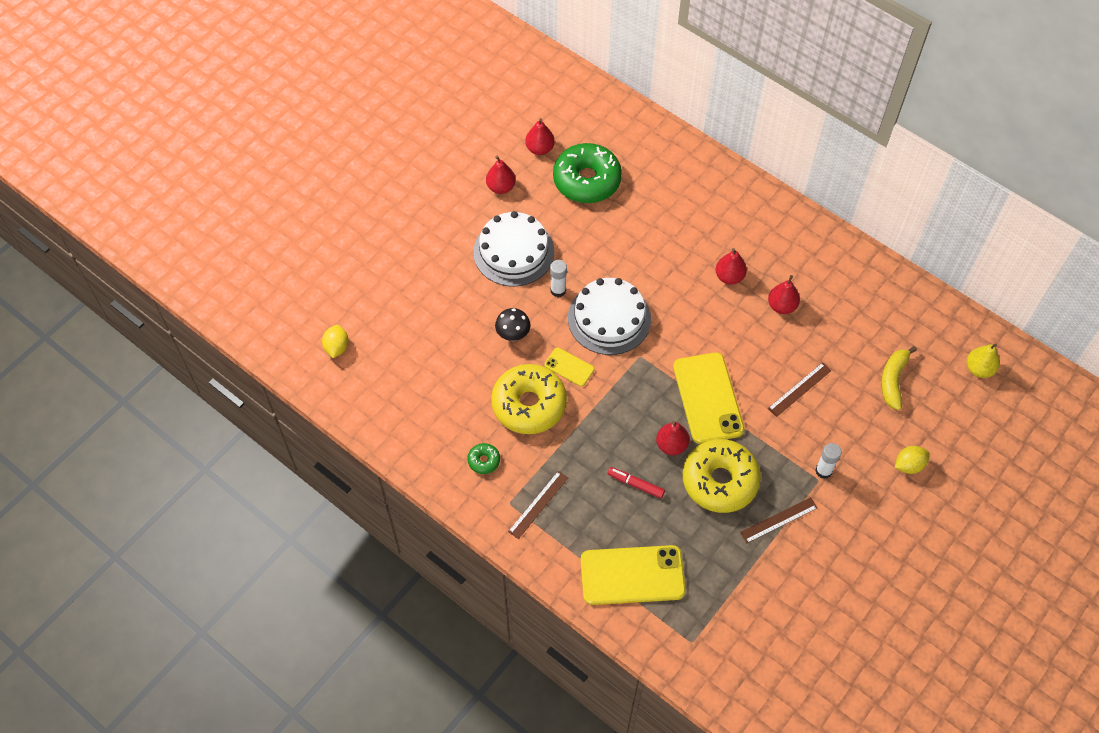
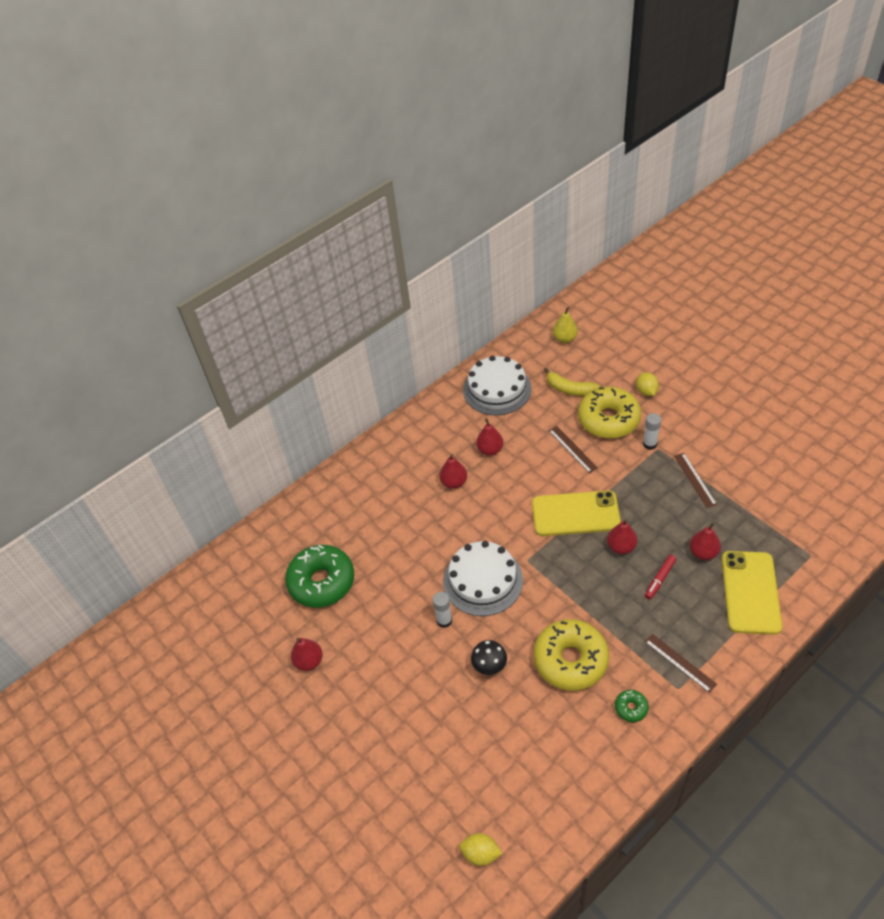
camera: 75 degrees left, 10 degrees down
white cake [473,211,554,286] -> white cake moved to [463,356,532,415]
red pear [525,118,555,155] -> red pear moved to [689,522,721,560]
yellow phone [544,348,594,387] -> none
yellow donut [683,439,761,513] -> yellow donut moved to [578,387,641,439]

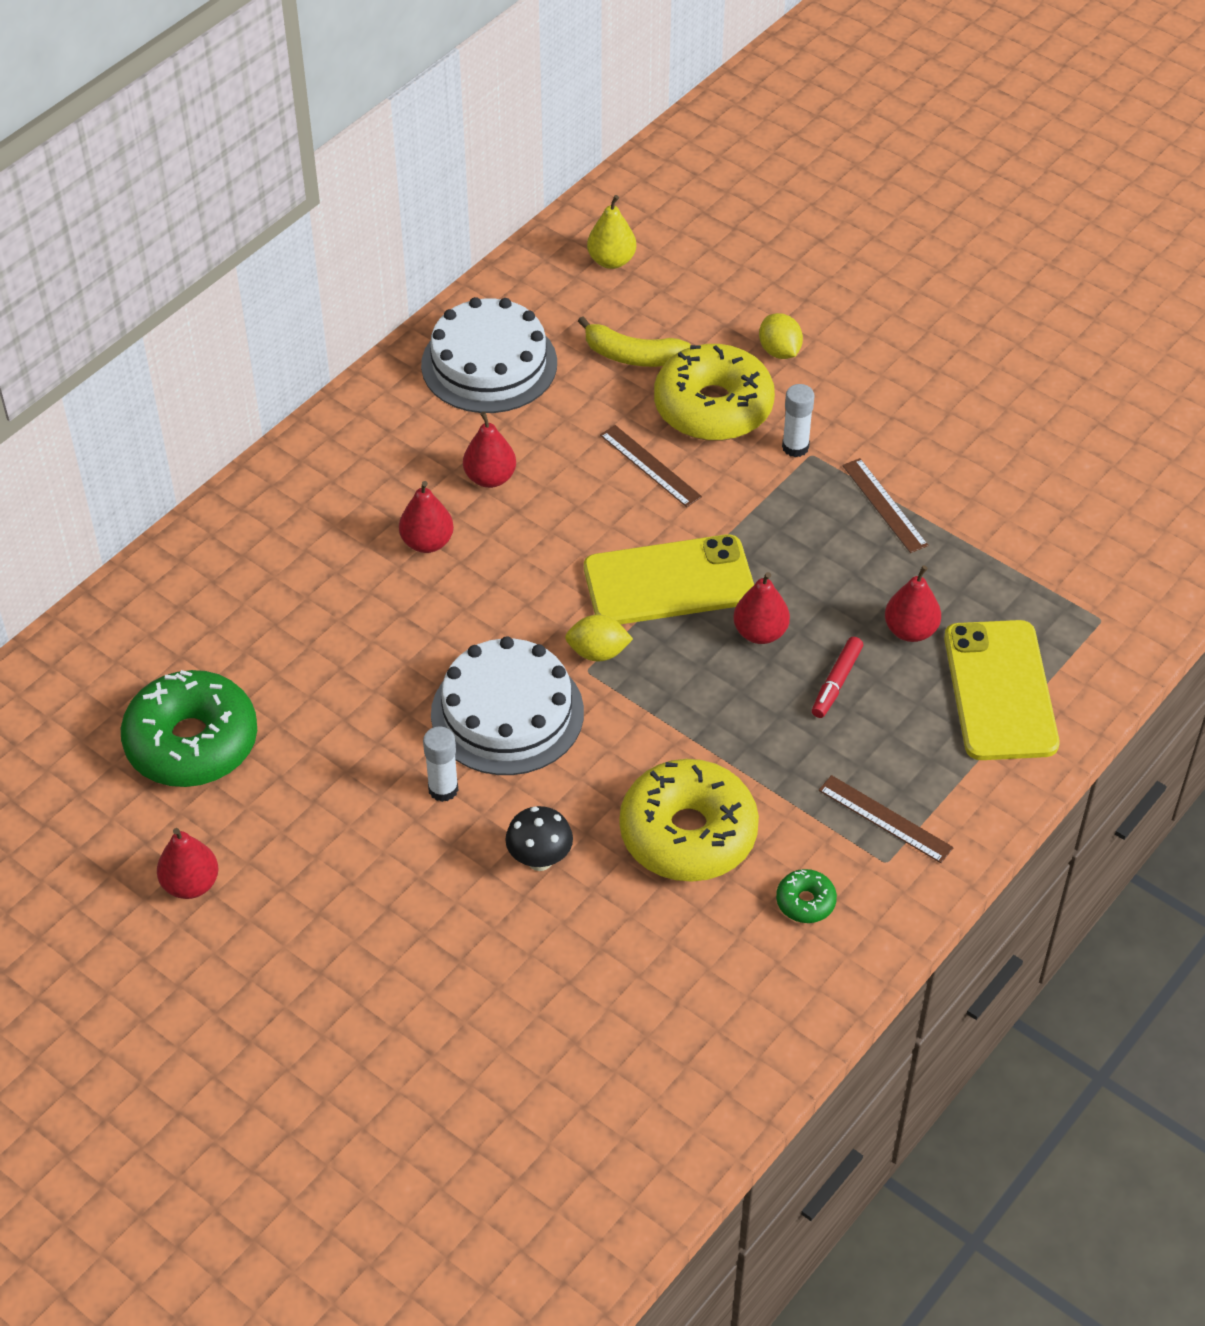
camera: 15 degrees left, 0 degrees up
yellow lemon [459,833,503,866] -> yellow lemon moved to [565,615,633,662]

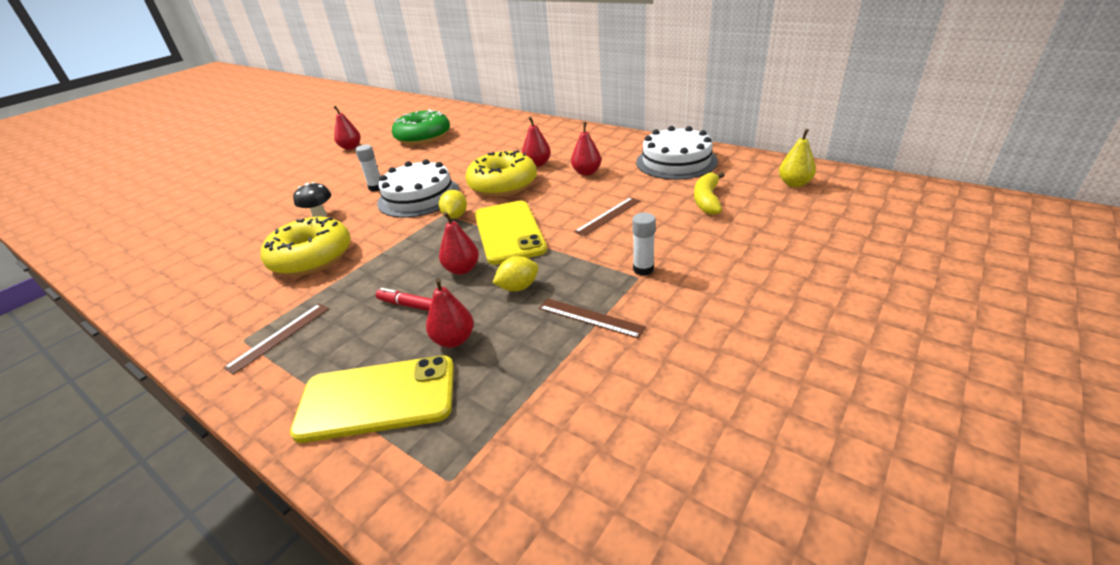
camera: 90 degrees right, 15 degrees down
yellow donut [654,344,775,441] -> yellow donut moved to [465,150,537,197]
yellow lemon [759,313,803,359] -> yellow lemon moved to [493,256,539,292]
green donut [776,869,837,923] -> none
brown ruler [842,458,928,553] -> brown ruler turned 60 degrees clockwise [539,298,646,339]

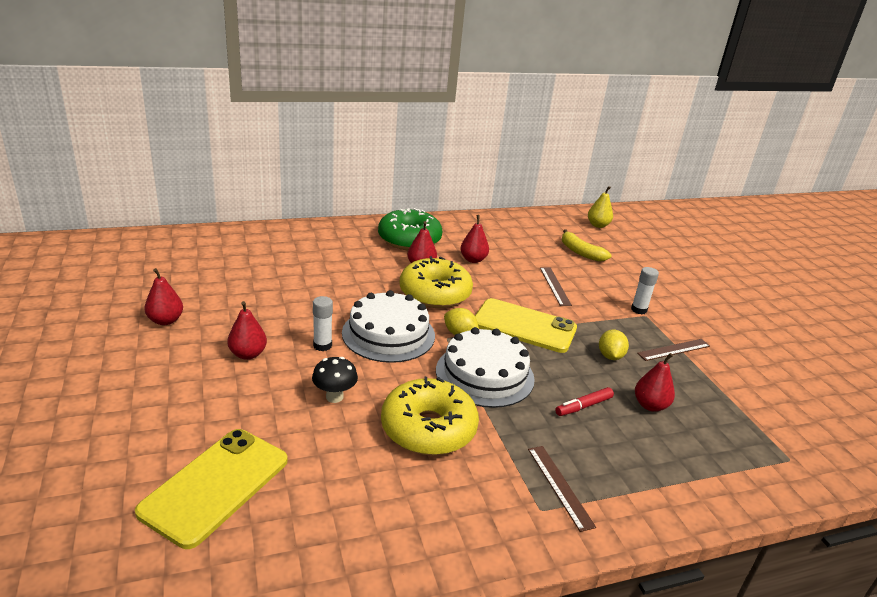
camera: 60 degrees left, 5 degrees down
yellow phone [290,356,454,443] -> yellow phone moved to [135,429,288,549]
green donut [392,109,450,145] -> green donut moved to [378,208,442,250]
red pear [439,212,479,275] -> red pear moved to [227,301,267,360]
white cake [636,126,718,180] -> white cake moved to [436,327,535,408]

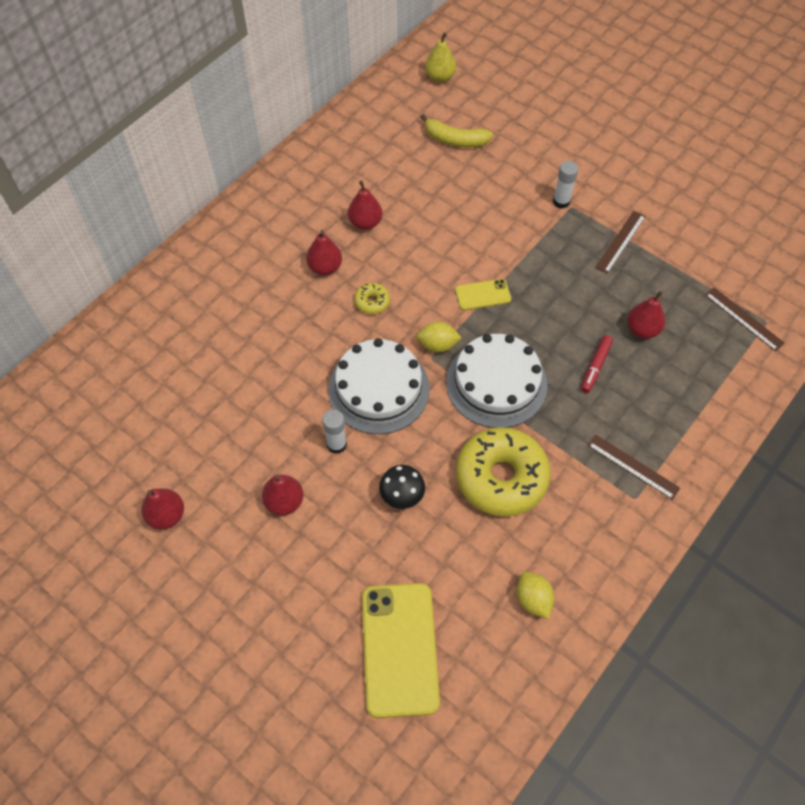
camera: 30 degrees left, 30 degrees up
green donut [378,208,442,250] -> none
yellow donut [400,256,473,308] -> yellow donut [354,283,390,314], size x0.43
yellow phone [475,298,577,353] -> yellow phone [455,279,511,310], size x0.50
brown ruler [540,267,572,306] -> brown ruler moved to [705,287,785,351]
yellow lemon [599,330,629,360] -> yellow lemon moved to [517,572,555,619]

